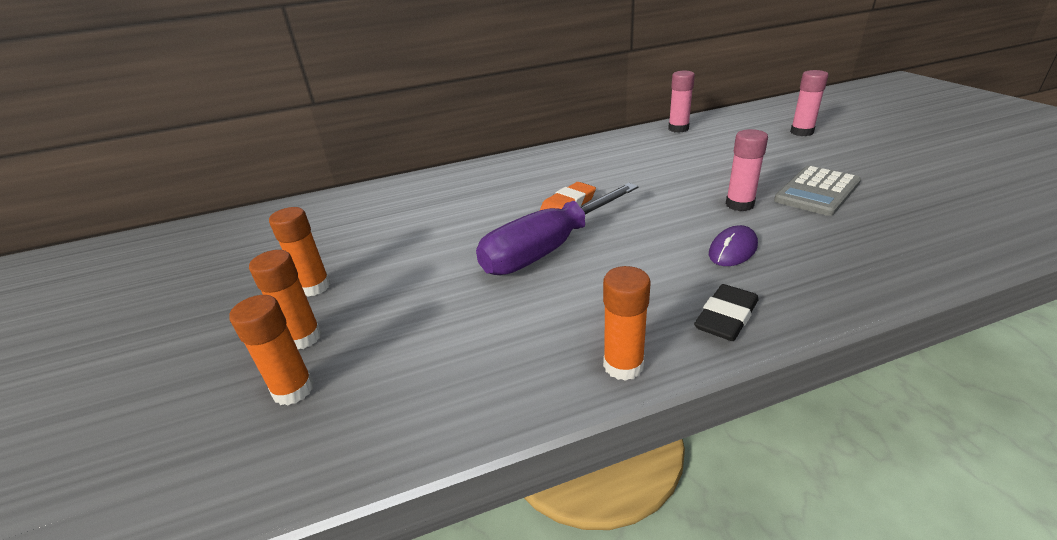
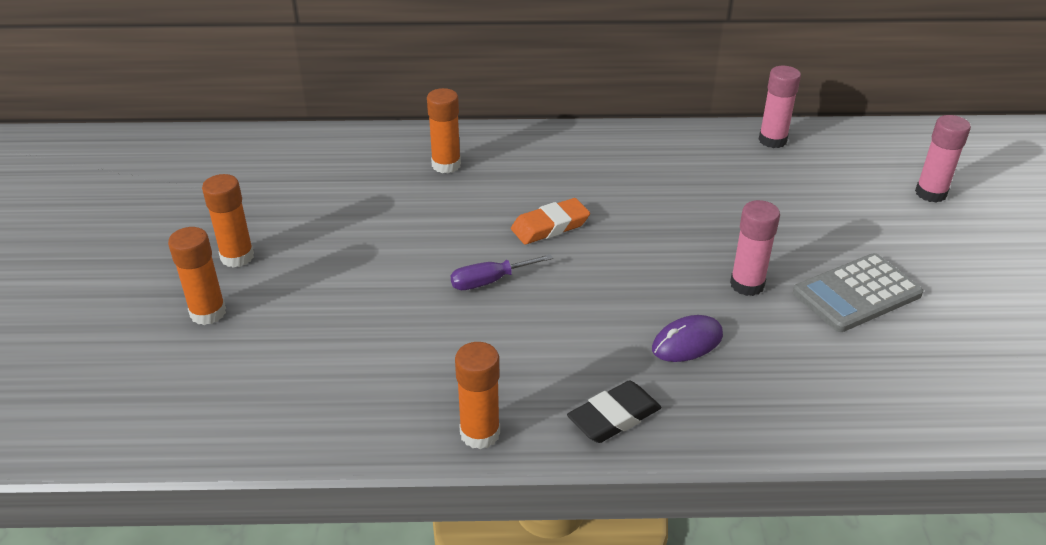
camera: 15 degrees right, 5 degrees up
orange glue stick [229,295,314,406] -> orange glue stick moved to [427,88,461,173]
purple screwdriver [476,183,638,275] -> purple screwdriver [450,254,553,290], size x0.45

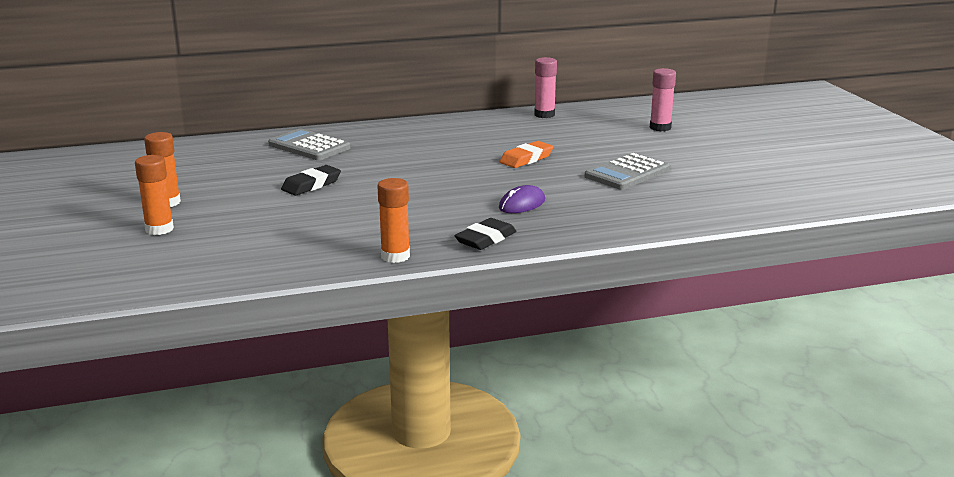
camera: 15 degrees left, 15 degrees down
orange glue stick [427,88,461,173] -> grey calculator [268,129,350,160]
purple screwdriver [450,254,553,290] -> none
orange eraser [511,198,590,245] -> orange eraser moved to [500,141,553,168]
pink glue stick [730,200,780,296] -> none
none -> black eraser [281,165,341,196]

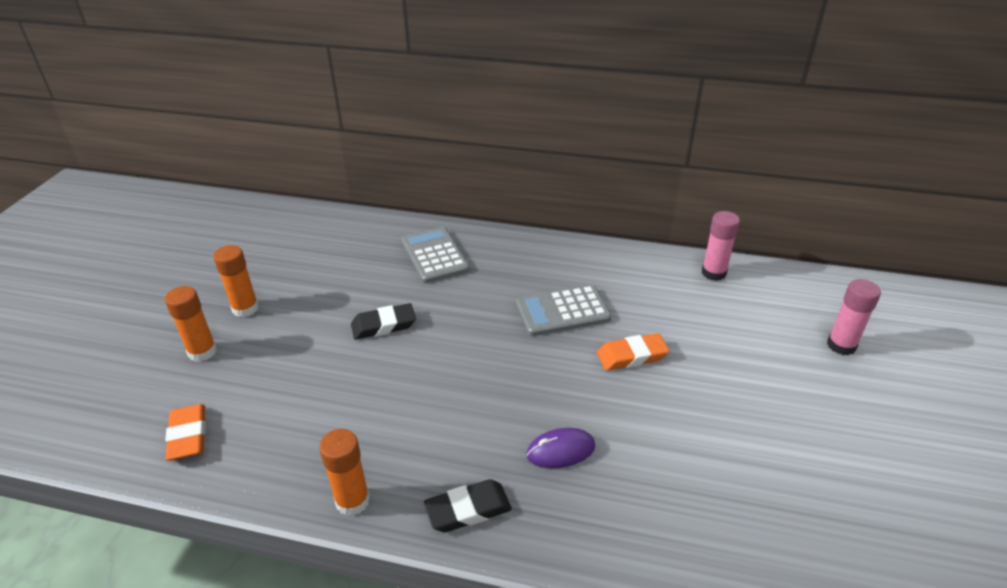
camera: 30 degrees right, 15 degrees up
grey calculator [585,153,670,190] -> grey calculator moved to [516,285,611,336]
none -> orange eraser [165,404,206,460]

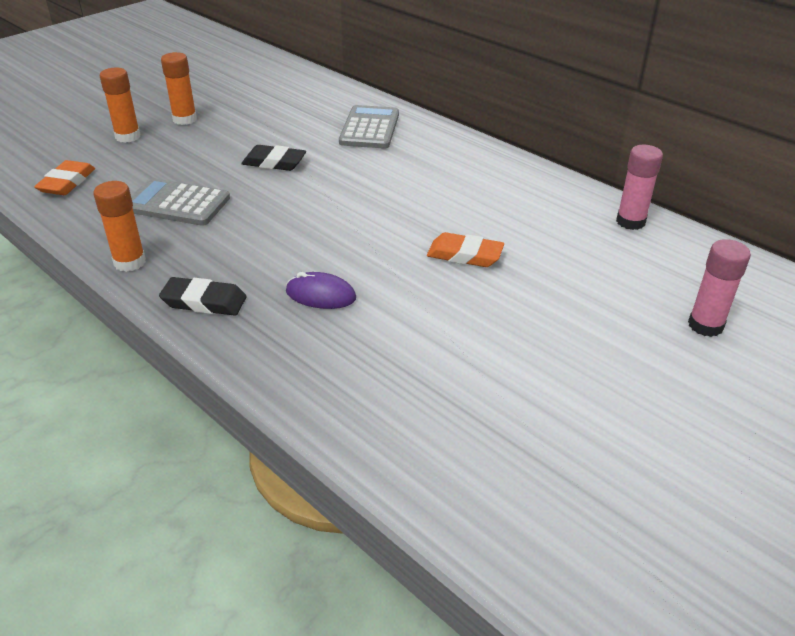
camera: 30 degrees right, 0 degrees up
grey calculator [516,285,611,336] -> grey calculator moved to [131,178,230,226]

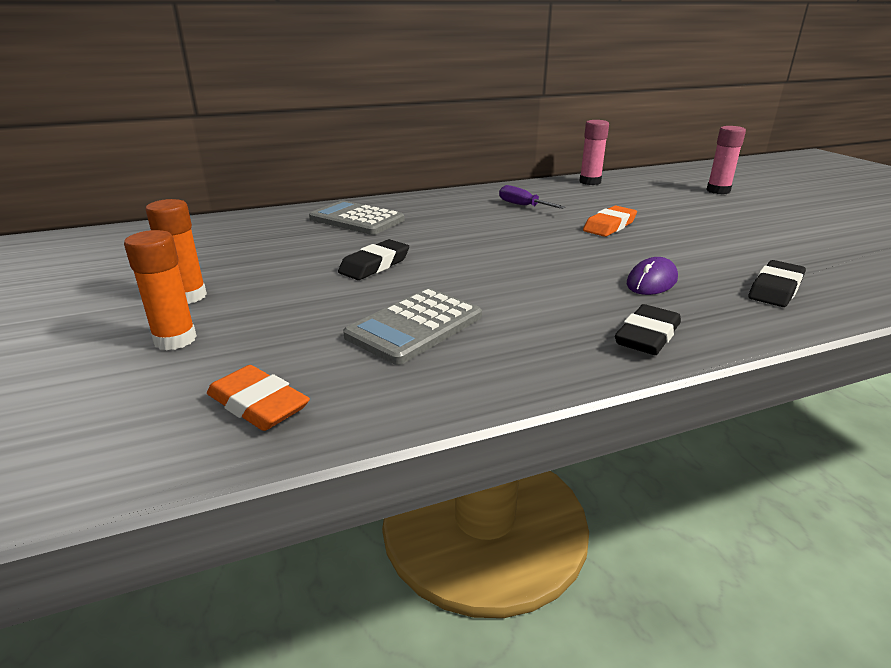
camera: 65 degrees left, 10 degrees down
orange glue stick [94,181,146,272] -> none
none -> purple screwdriver [499,185,565,209]
none -> black eraser [748,260,806,307]

